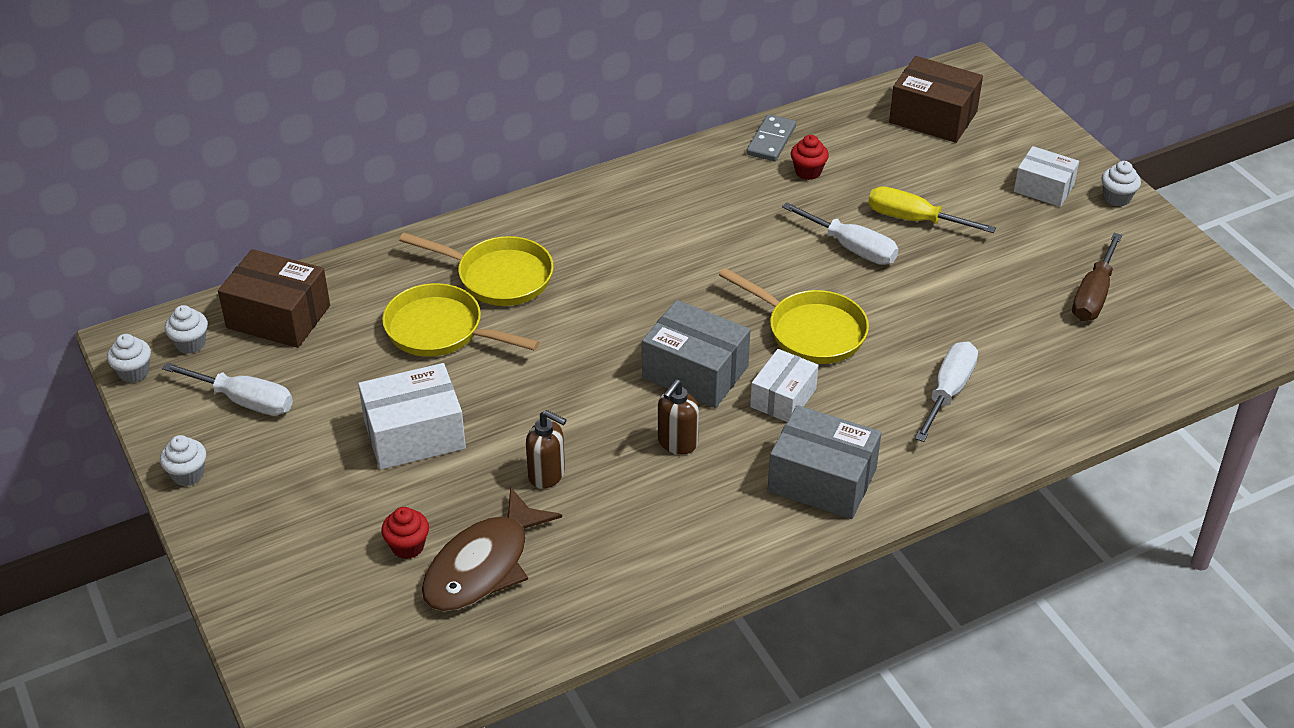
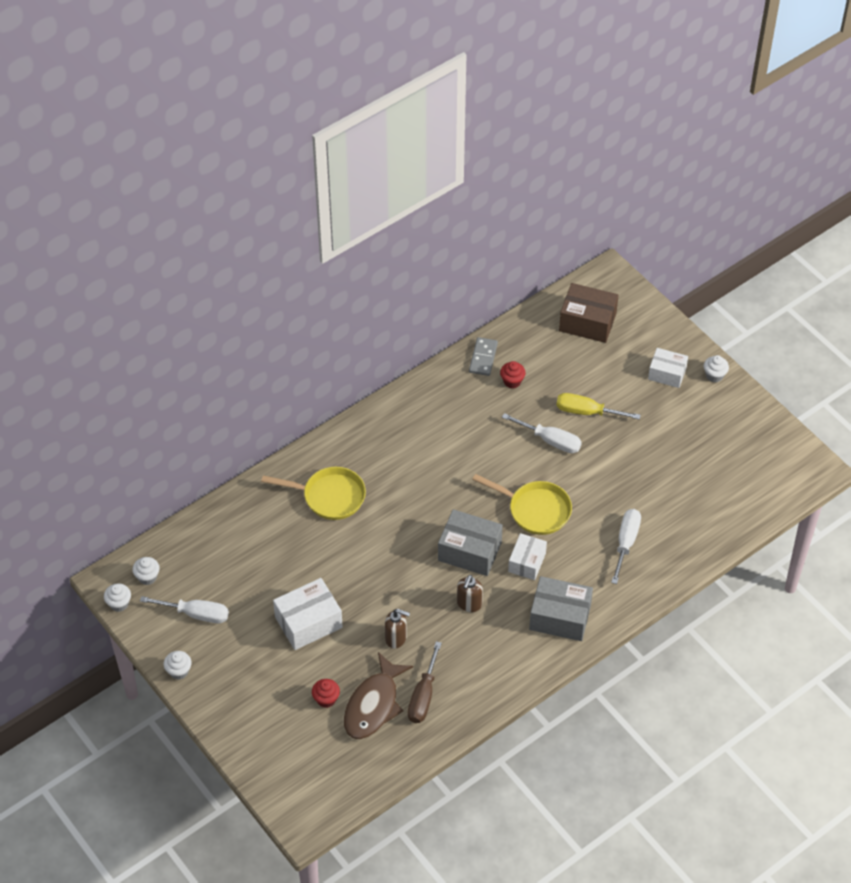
camera: 10 degrees left, 10 degrees up
brown box [218,249,330,348] -> none
yellow pan [382,283,539,357] -> none
brown screwdriver [1072,233,1122,321] -> brown screwdriver moved to [408,641,442,723]

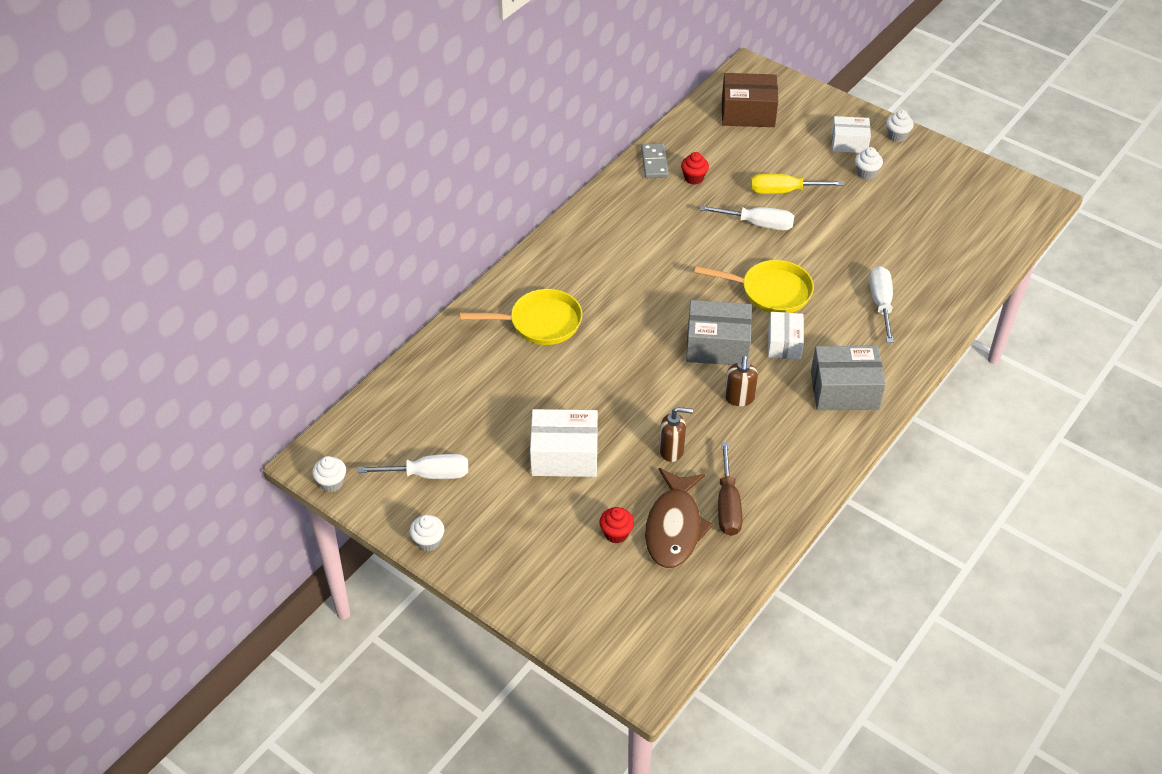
camera: 15 degrees left, 5 degrees down
white cupcake [132,557,160,585] -> white cupcake moved to [855,147,883,180]
white box [273,578,343,650] -> white box turned 45 degrees clockwise [530,409,598,477]

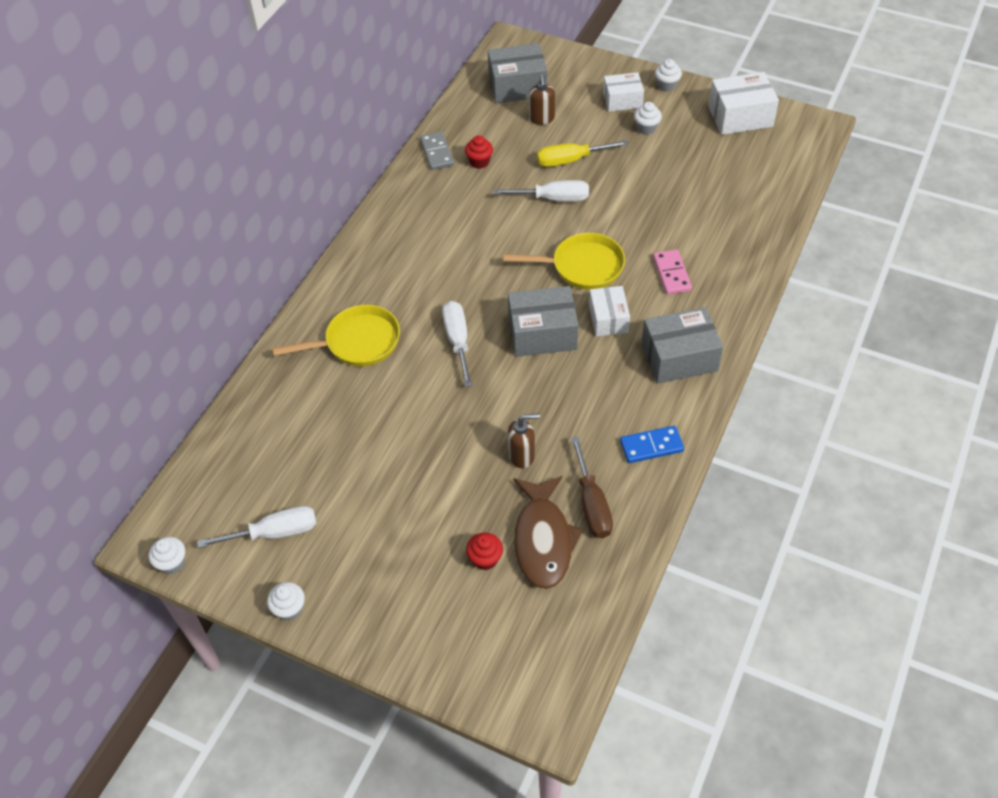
camera: 10 degrees left, 5 degrees up
white box [530,409,598,477] -> white box moved to [708,72,779,135]
brown box [722,73,778,127] -> grey box [488,43,547,103]
brown soap dispenser [724,356,758,406] -> brown soap dispenser moved to [529,74,555,125]
white screwdriver [870,266,894,343] -> white screwdriver moved to [442,301,473,387]
none -> blue domino [620,426,684,463]
none -> pink domino [653,249,692,294]

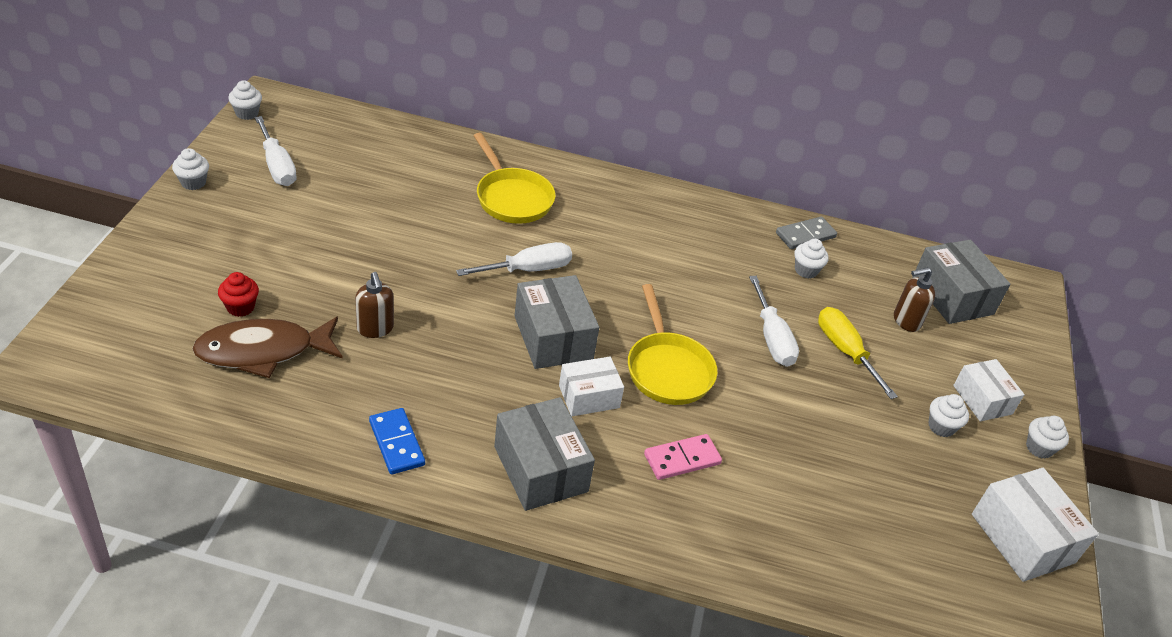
camera: 70 degrees right, 10 degrees down
red cupcake [465,135,493,169] -> white cupcake [794,239,829,279]
brown screwdriver [571,437,613,538] -> none

